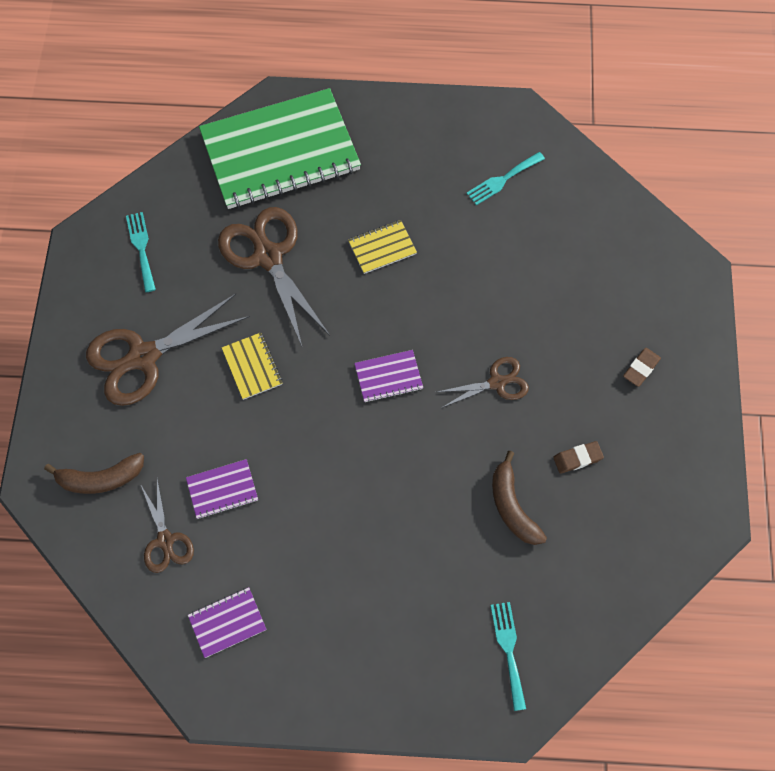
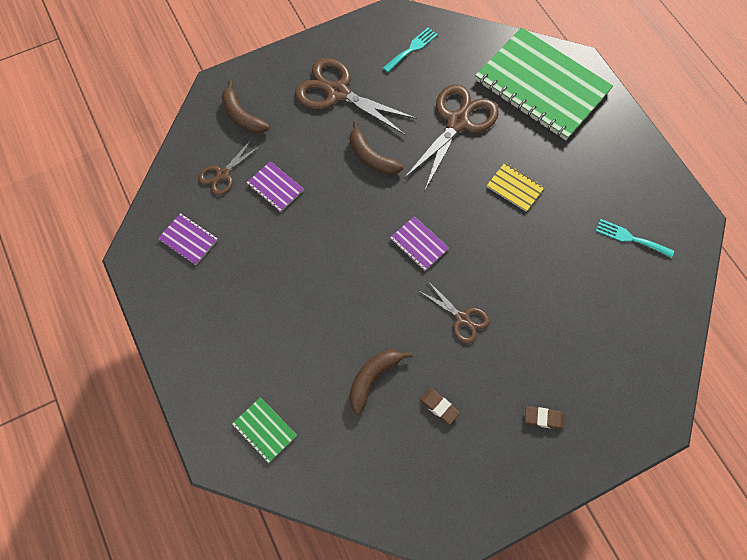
camera: 60 degrees right, 0 degrees up
yellow notebook [222,333,282,400] -> brown banana [350,121,404,175]
turquoise fork [491,602,526,711] -> green notebook [232,397,297,463]

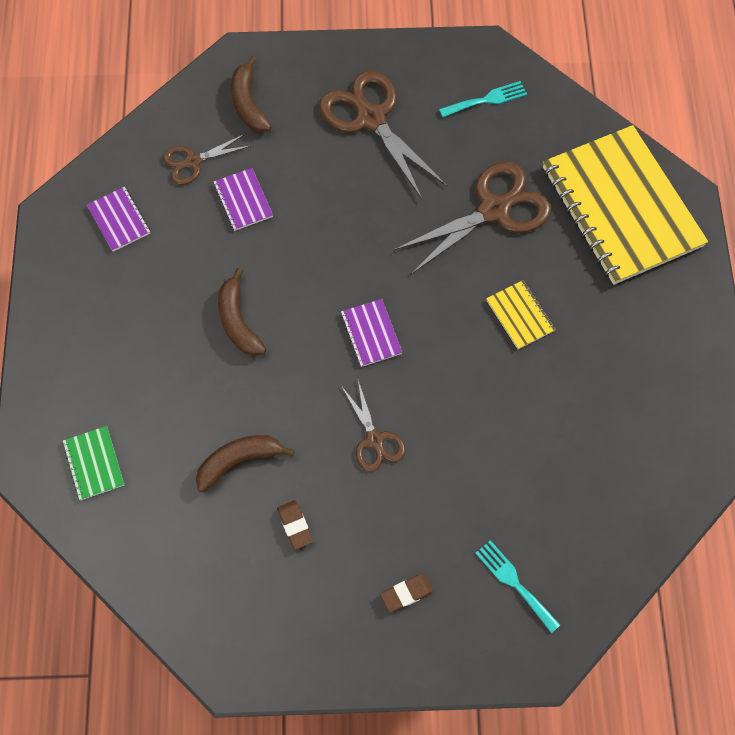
camera: 25 degrees right, 0 degrees up
brown banana [350,121,404,175] -> brown banana moved to [218,268,266,356]
green notebook [475,28,613,140] -> yellow notebook [543,125,708,285]
brown eraser [525,406,565,430] -> brown eraser turned 60 degrees counterclockwise [380,574,434,613]
turquoise fork [596,219,674,258] -> turquoise fork moved to [475,540,560,633]

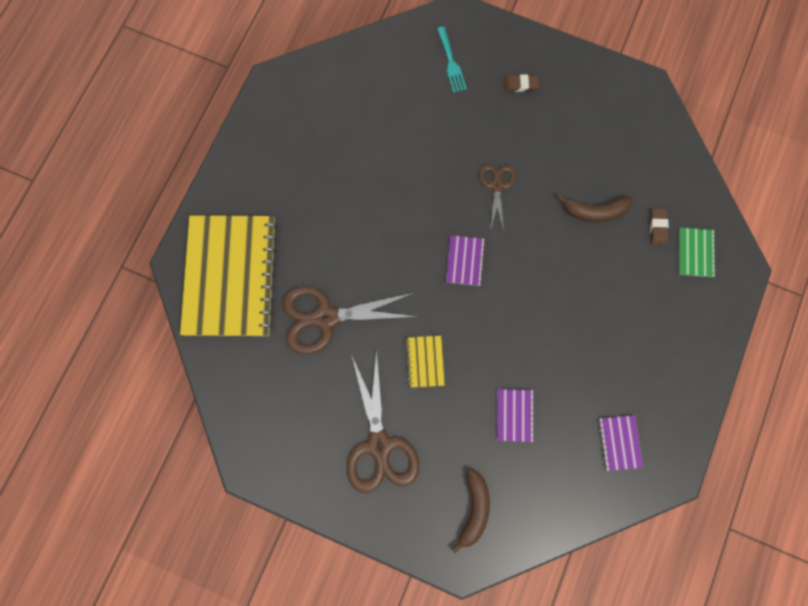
camera: 155 degrees left, 10 degrees up
brown scissors [163,134,251,185] -> none
brown banana [218,268,266,356] -> none
brown eraser [277,500,313,550] -> brown eraser moved to [650,209,669,245]
turquoise fork [439,81,527,117] -> none
yellow notebook [486,280,556,349] -> yellow notebook moved to [405,336,445,388]

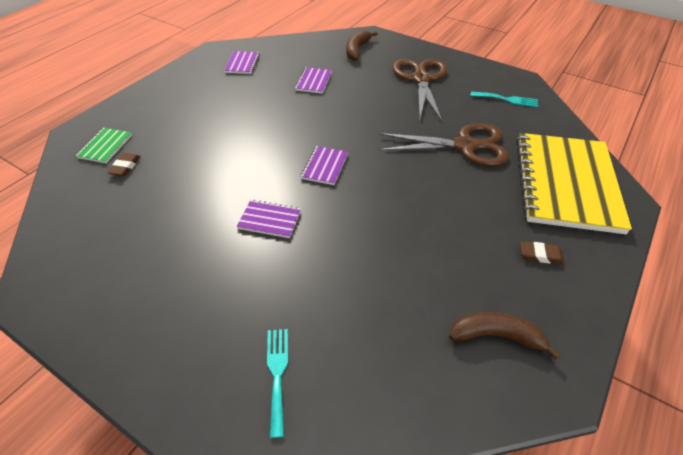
camera: 170 degrees left, 30 degrees down
yellow notebook [405,336,445,388] -> none
brown scissors [479,164,516,232] -> purple notebook [237,200,301,238]
brown eraser [504,74,539,92] -> brown eraser moved to [520,241,564,264]
brown banana [556,194,633,222] -> brown banana moved to [449,312,561,359]
none -> turquoise fork [471,92,538,107]

